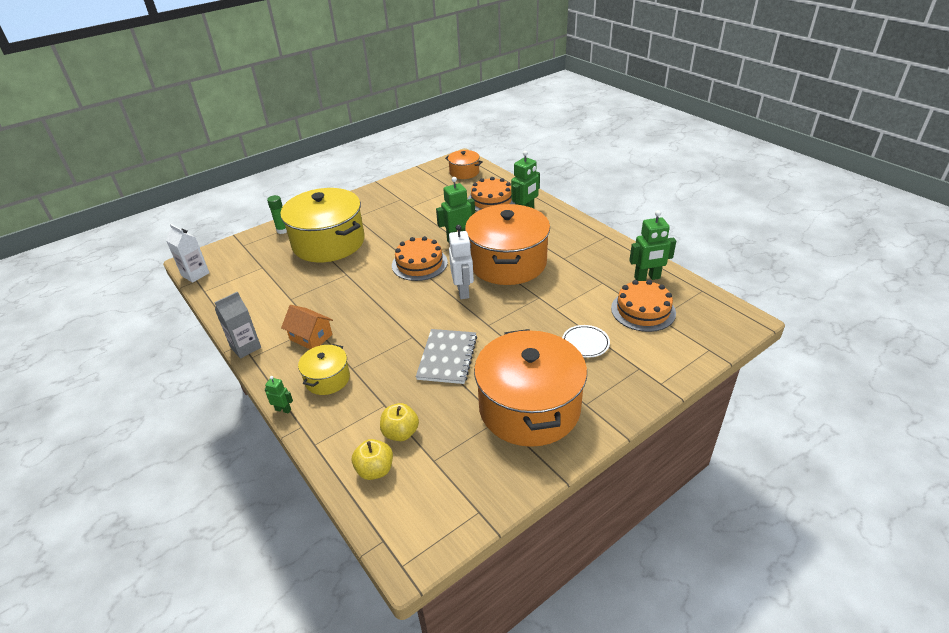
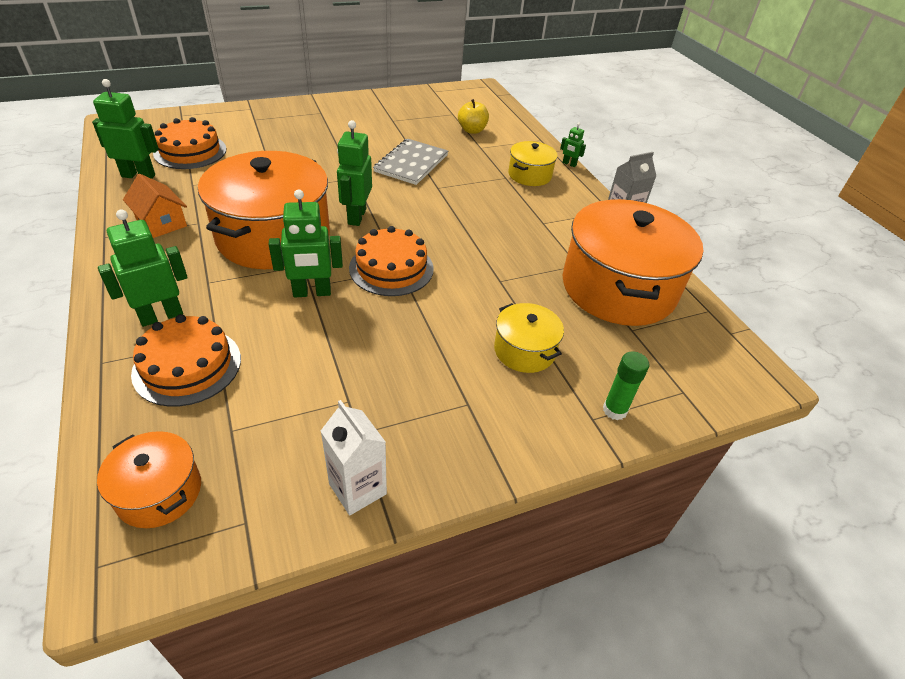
camera: 170 degrees left, 5 degrees up
white carton [166,224,209,283] -> white carton moved to [321,400,387,515]
yellow pot [280,188,365,262] -> yellow pot [494,303,564,373], size x0.48
orange house [281,305,333,349] -> orange house moved to [123,174,187,238]
yellow apple [352,439,393,480] -> none
white robot [449,225,474,299] -> green robot [337,120,372,226]
orange pot [474,329,587,447] -> orange pot moved to [563,199,703,326]
white plate [562,325,610,358] -> none

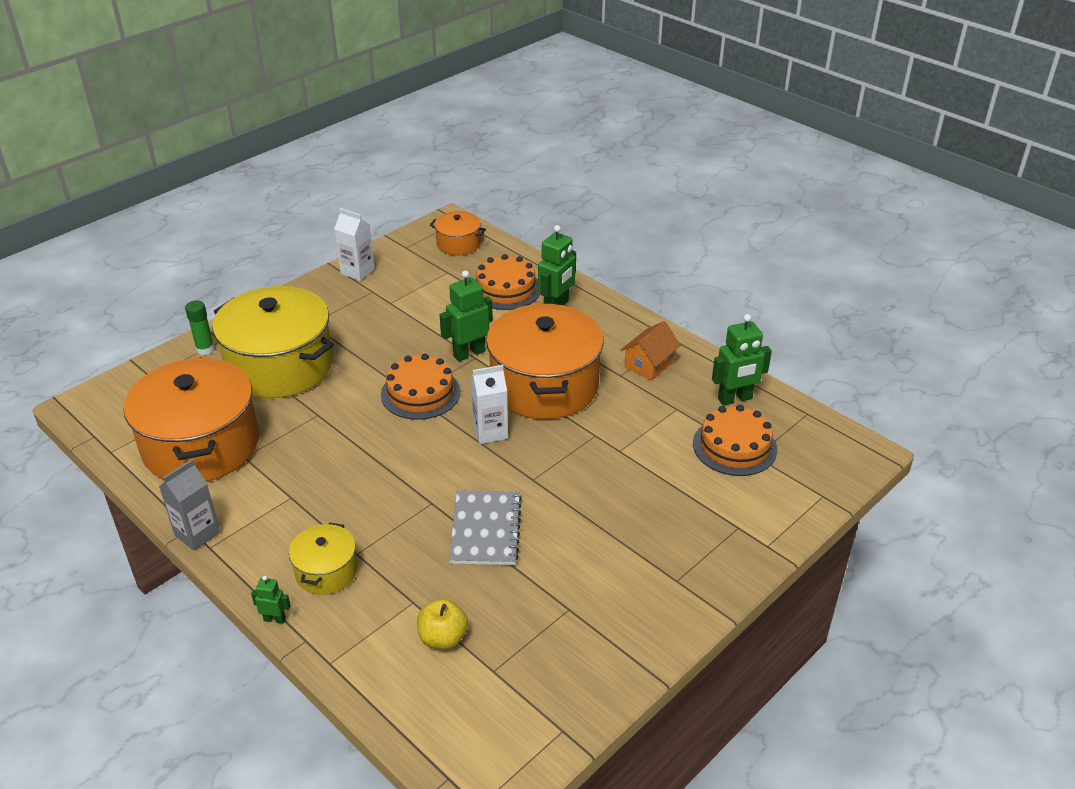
camera: 160 degrees right, 5 degrees down
orange house [123,174,187,238] -> orange house turned 75 degrees counterclockwise [621,321,681,381]
green robot [337,120,372,226] -> white carton [470,365,508,444]
yellow pot [494,303,564,373] -> yellow pot [212,286,334,398], size x2.10

